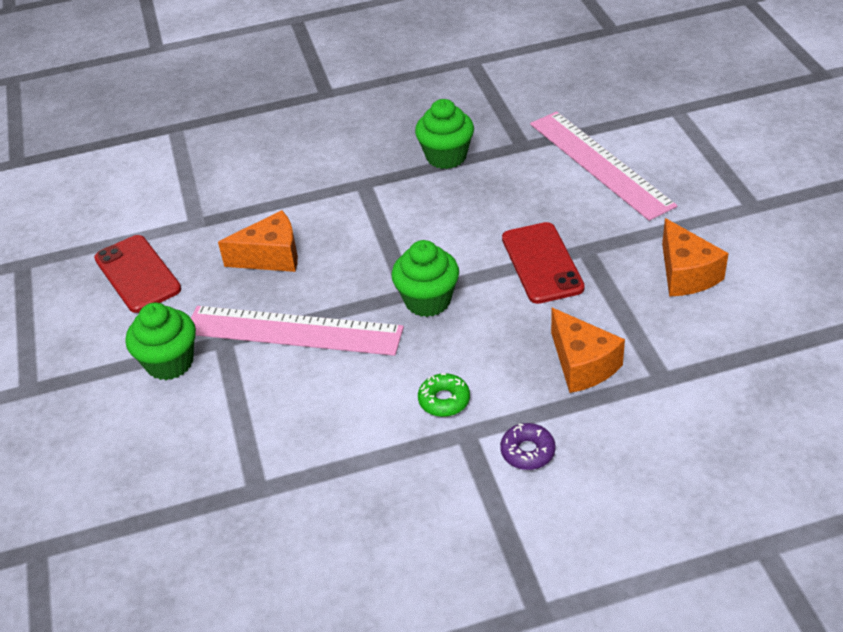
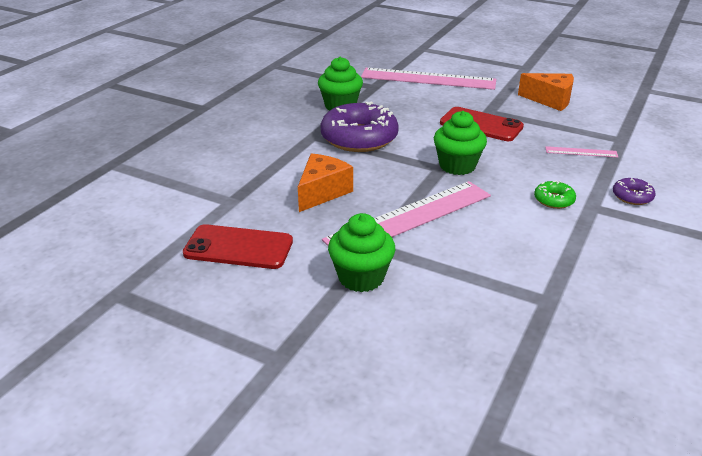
camera: 50 degrees left, 10 degrees down
orange cheese [551,308,625,393] -> pink ruler [545,146,618,158]
none -> purple donut [320,101,399,152]

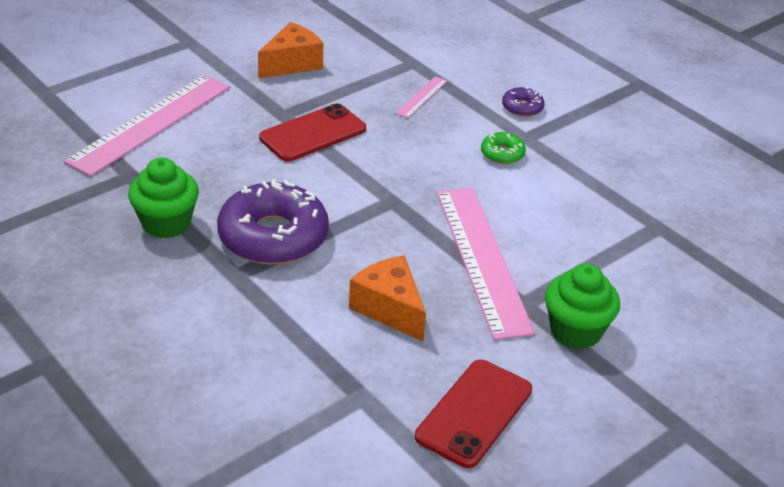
camera: 70 degrees left, 5 degrees up
green cupcake [434,111,487,175] -> none

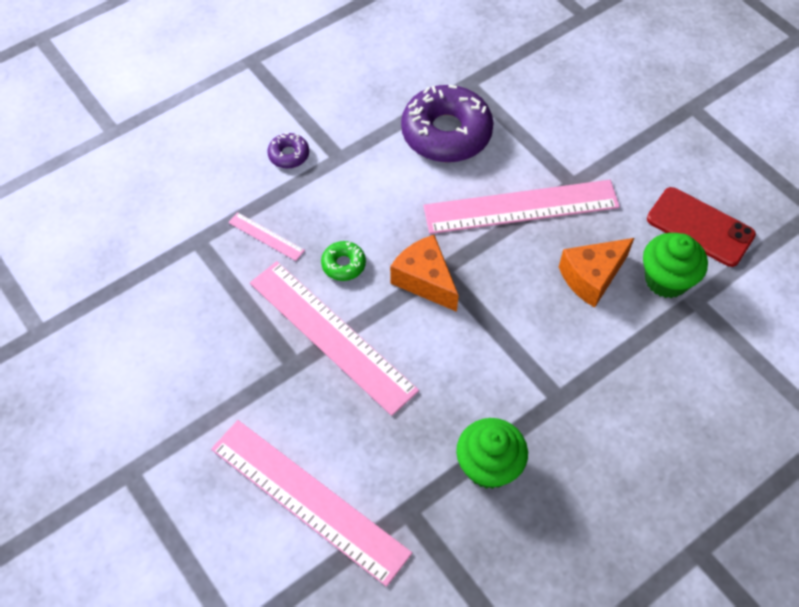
camera: 85 degrees left, 20 degrees up
purple donut [217,179,329,265] -> purple donut moved to [401,85,494,162]
orange cheese [258,22,323,78] -> orange cheese moved to [390,235,459,312]
red phone [259,103,366,161] -> pink ruler [250,261,419,416]
green donut [481,132,526,164] -> green donut moved to [321,241,366,281]
green cupcake [545,264,620,349] -> green cupcake moved to [643,233,708,298]

